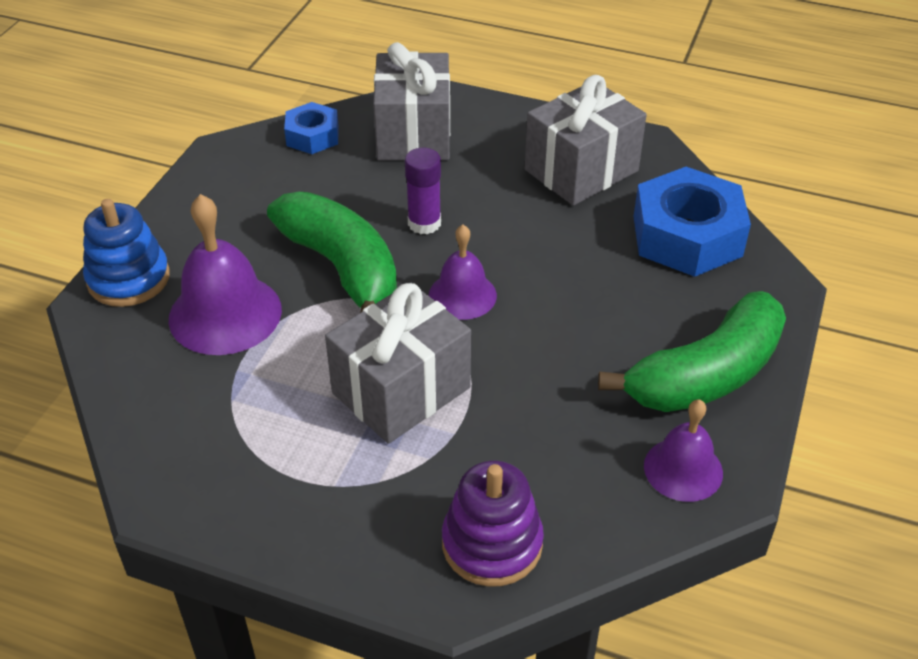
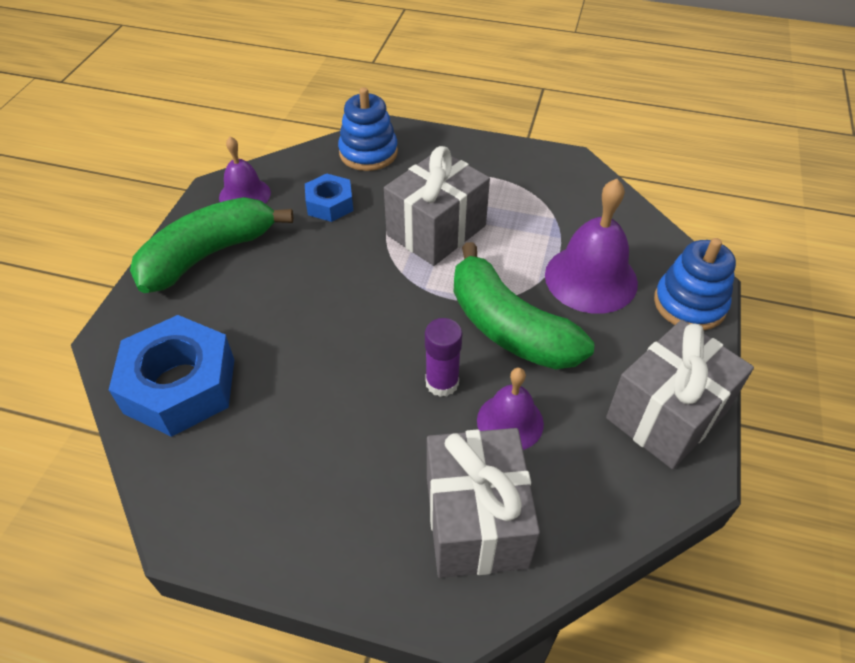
camera: 175 degrees right, 5 degrees up
blue nut [284,102,339,154] -> blue nut moved to [305,174,353,222]
purple bell [429,225,497,320] -> purple bell moved to [477,368,544,450]
purple stacking toy [442,461,544,587] -> blue stacking toy [338,87,398,171]
grey gift [525,75,647,206] -> grey gift moved to [606,320,754,469]

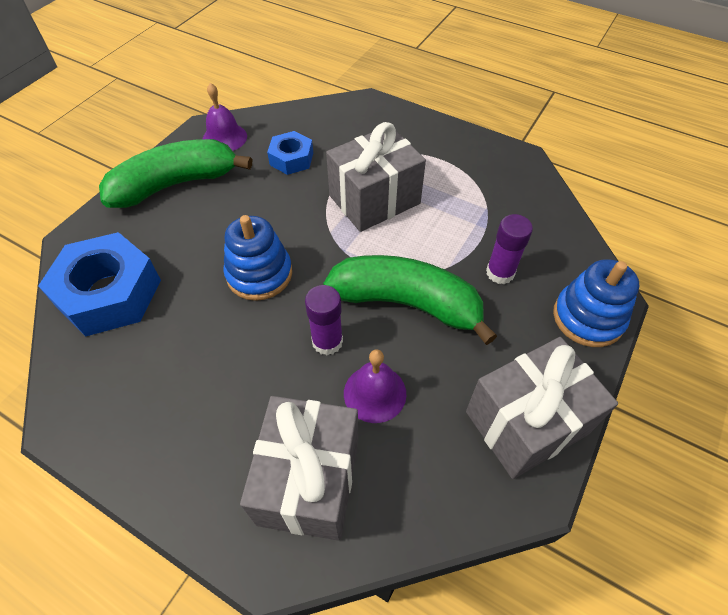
camera: 15 degrees right, 5 degrees up
blue stacking toy [338,87,398,171] -> blue stacking toy moved to [223,215,292,301]
green banana [454,242,594,370] -> green banana turned 135 degrees clockwise [323,255,497,345]
purple bell [545,179,638,314] -> purple glue stick [486,214,533,284]

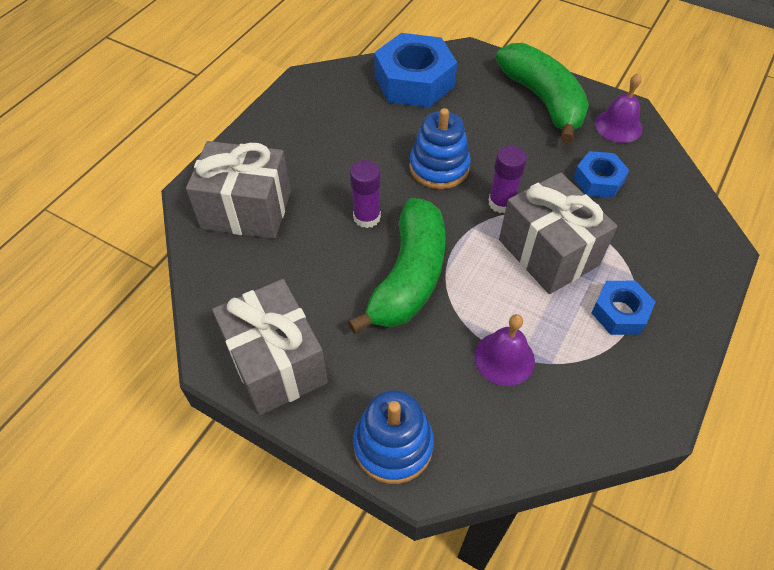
camera: 90 degrees right, 0 degrees up
purple bell [344,349,406,423] -> purple bell moved to [474,314,535,386]
purple glue stick [486,214,533,284] -> purple glue stick moved to [488,146,527,213]
none -> blue nut [591,281,656,335]

